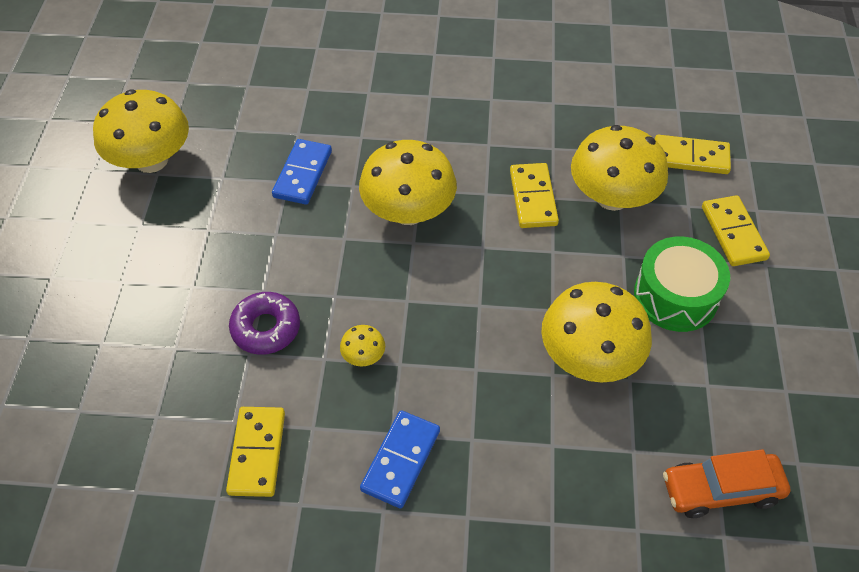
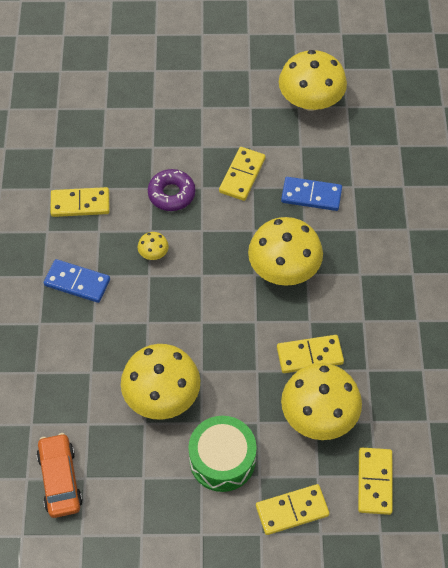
camera: 85 degrees right, 5 degrees up
none -> yellow domino [219,147,266,201]

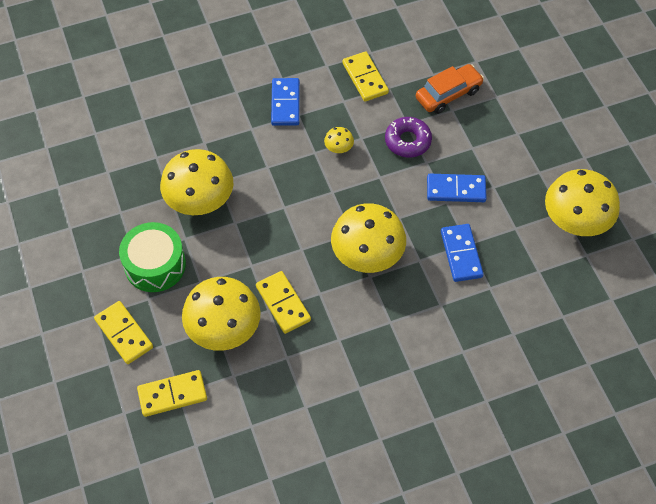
camera: 70 degrees right, 0 degrees up
orange car [36,433,83,518] -> orange car moved to [416,64,484,114]
yellow domino [219,147,266,201] -> blue domino [427,174,487,202]

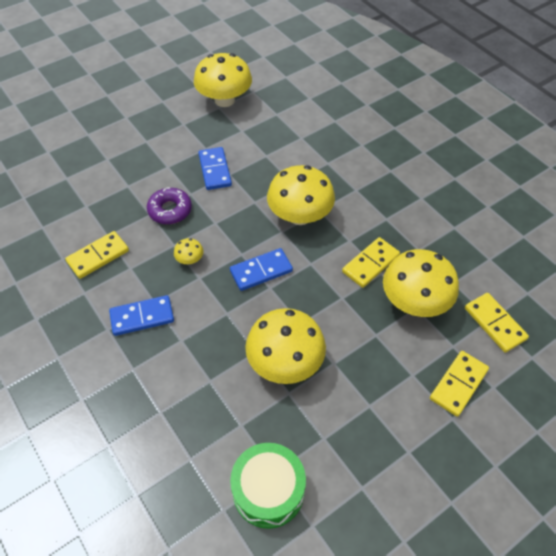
camera: 105 degrees left, 5 degrees down
green drum [119,222,186,292] -> green drum moved to [230,443,306,529]
orange car [416,64,484,114] -> none
blue domino [441,224,484,282] -> blue domino moved to [230,248,293,291]

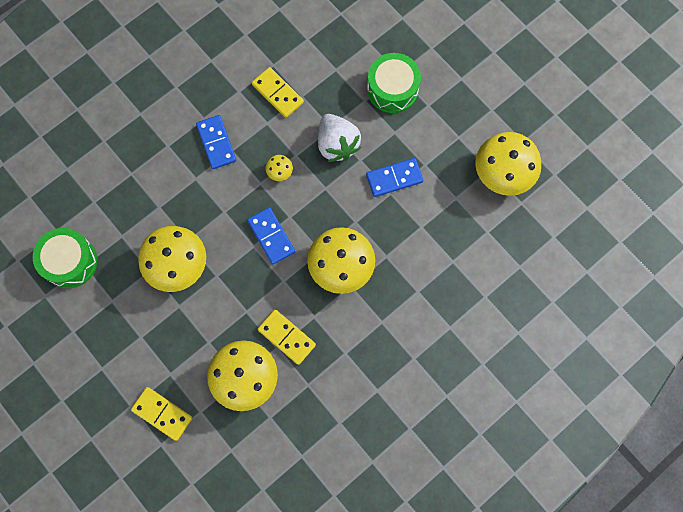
camera: 85 degrees right, 20 degrees up
purple donut [147,187,192,224] -> white strawberry [318,114,361,162]
yellow domino [465,293,529,353] -> none
none -> green drum [367,53,421,113]

